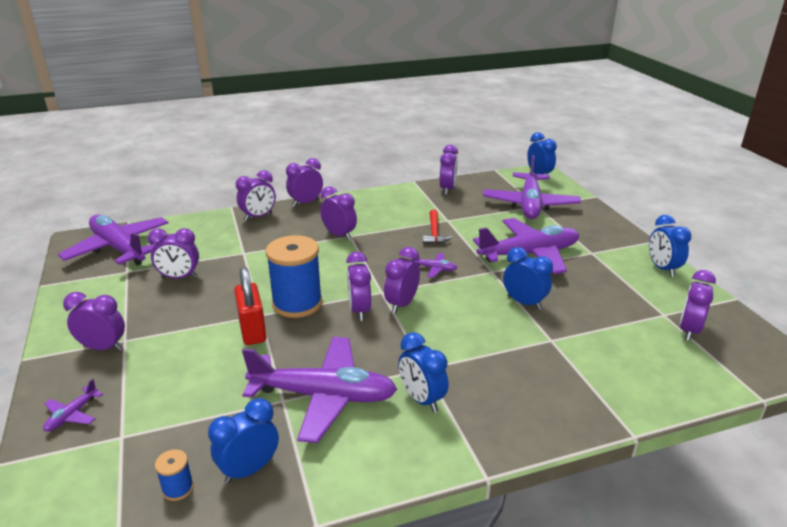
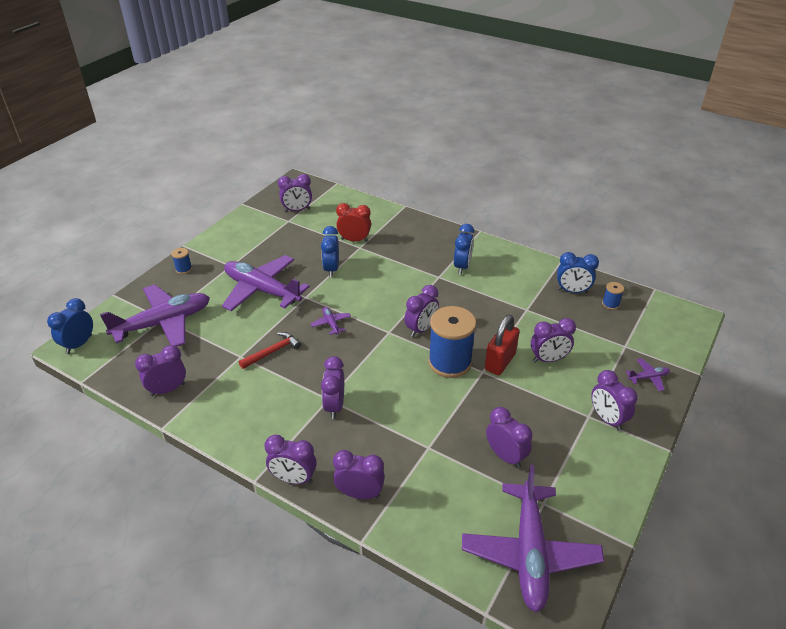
camera: 130 degrees left, 10 degrees up
purple plane [242,337,398,443] -> none
purple clock [384,247,420,314] -> purple clock moved to [531,318,576,362]
blue clock [649,215,692,277] -> none
none -> blue spool [171,248,192,274]
none -> red clock [336,203,371,242]

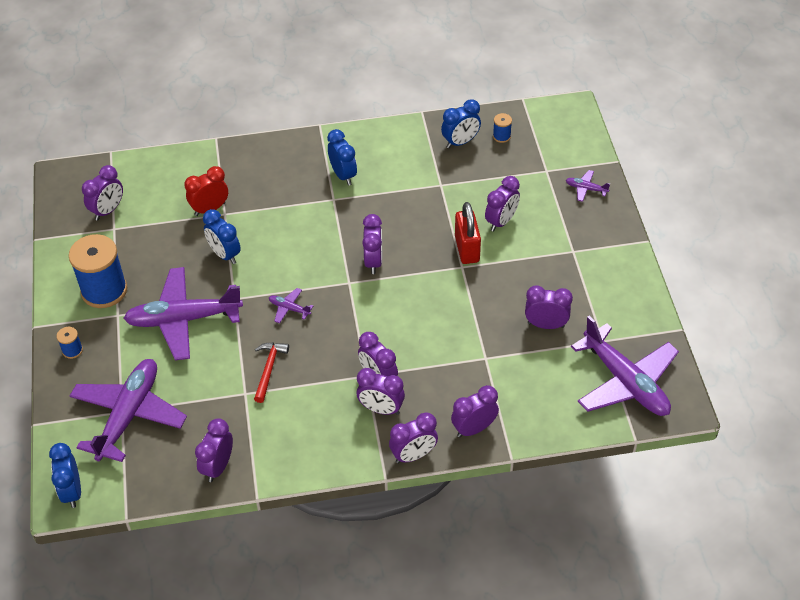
camera: 40 degrees left, 10 degrees up
blue spool [428,306,476,378] -> blue spool moved to [69,234,127,308]
purple clock [591,370,637,431] -> purple clock moved to [357,368,405,415]
purple plane [626,358,670,391] -> purple plane turned 105 degrees counterclockwise [566,170,610,202]

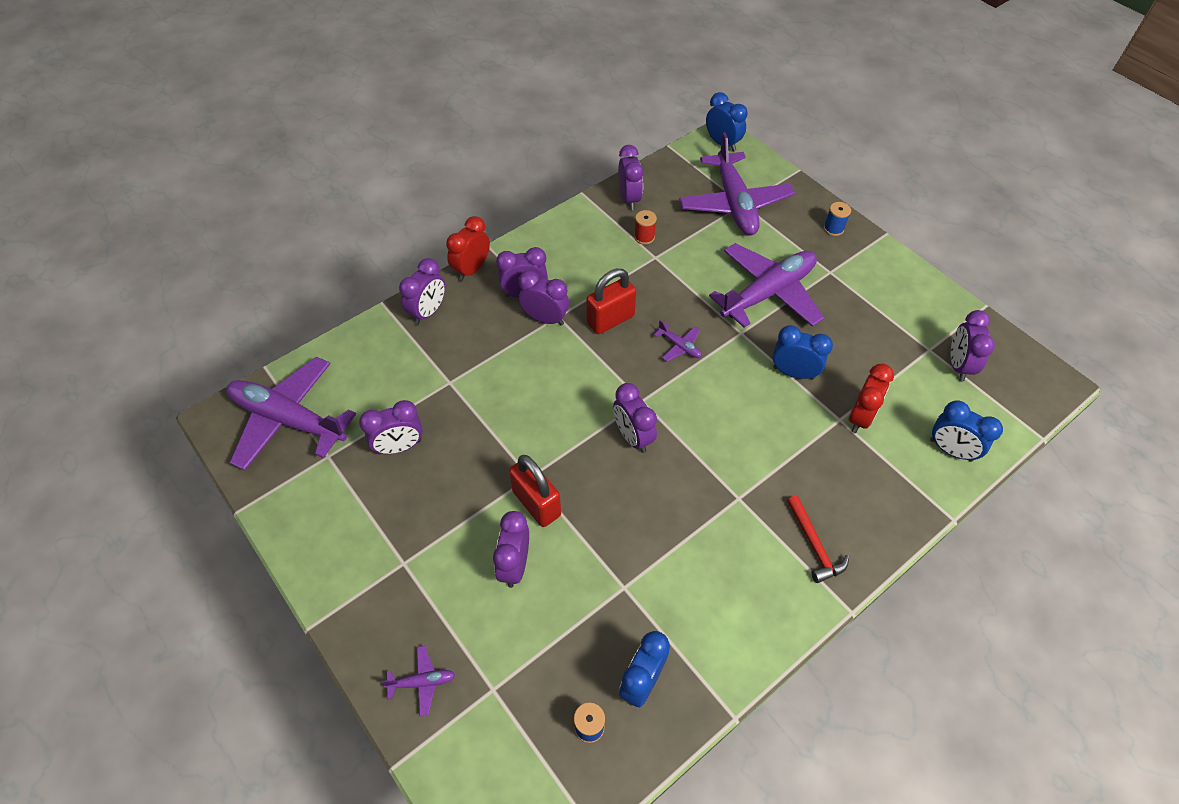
camera: 150 degrees right, 5 degrees up
blue spool [69,234,127,308] -> none
red hammer [254,343,289,403] -> red hammer moved to [787,495,849,583]
purple plane [269,288,313,324] -> purple plane turned 45 degrees clockwise [654,320,702,361]
blue clock [327,129,357,185] -> blue clock moved to [930,400,1003,462]
purple clock [389,412,438,464] -> red clock [446,216,490,281]
none -> red padlock [587,269,636,334]
none -> red spool [634,210,657,245]

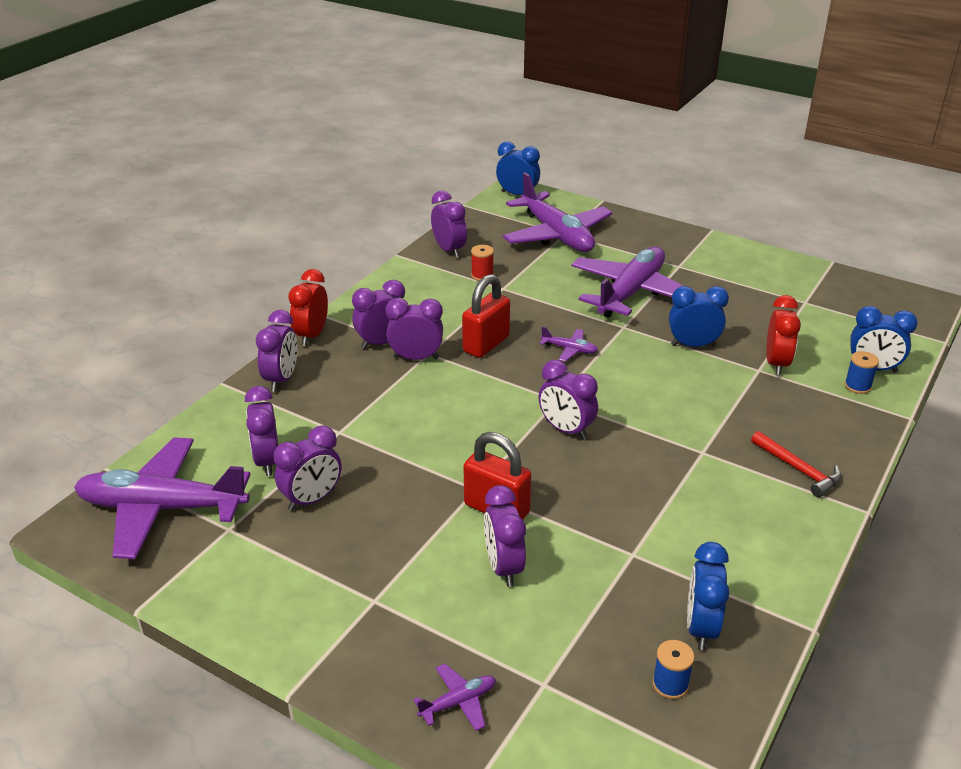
camera: 20 degrees left, 20 degrees down
blue spool [824,202,851,236] -> blue spool moved to [844,351,879,394]
purple clock [951,310,995,381] -> purple clock moved to [245,386,279,476]

